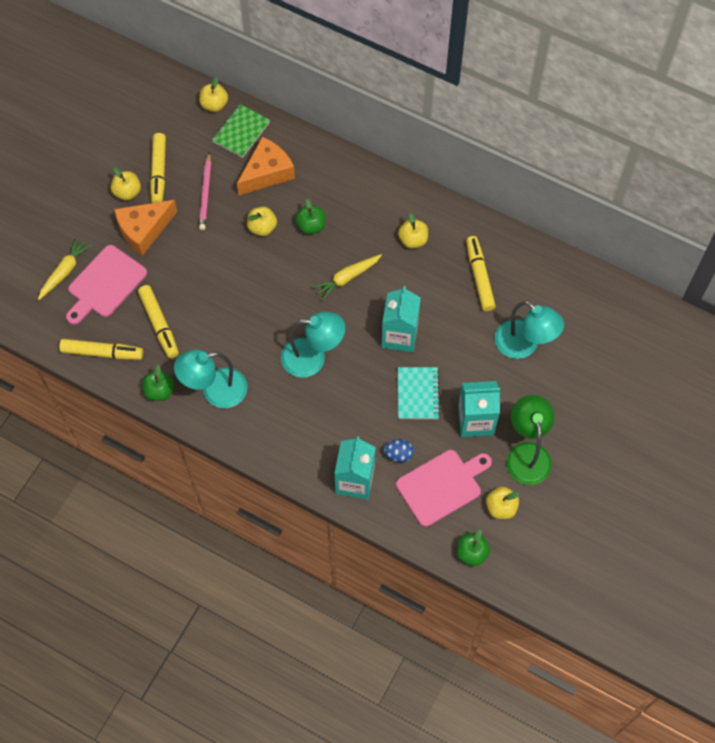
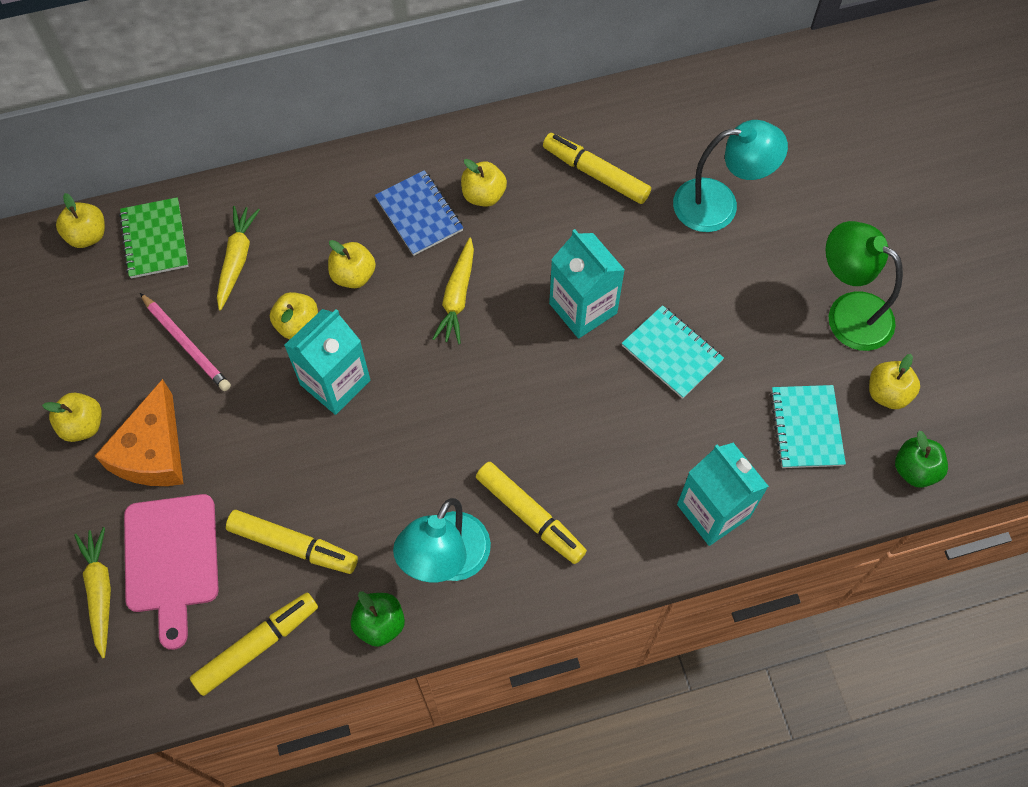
camera: 45 degrees left, 0 degrees up
yellow marker [150,133,166,203] -> yellow marker moved to [476,462,587,564]
orange cheese [237,137,295,195] -> yellow carrot [217,206,260,311]
turquoise lamp [281,312,345,377] -> none
green apple [295,199,326,234] -> yellow apple [328,240,376,288]
blue egg [383,439,414,462] -> none
pink cutting board [396,450,492,527] -> turquoise notebook [770,385,846,468]
turquoise carton [458,381,500,437] -> turquoise carton moved to [284,309,370,415]
none -> blue notebook [375,170,464,256]

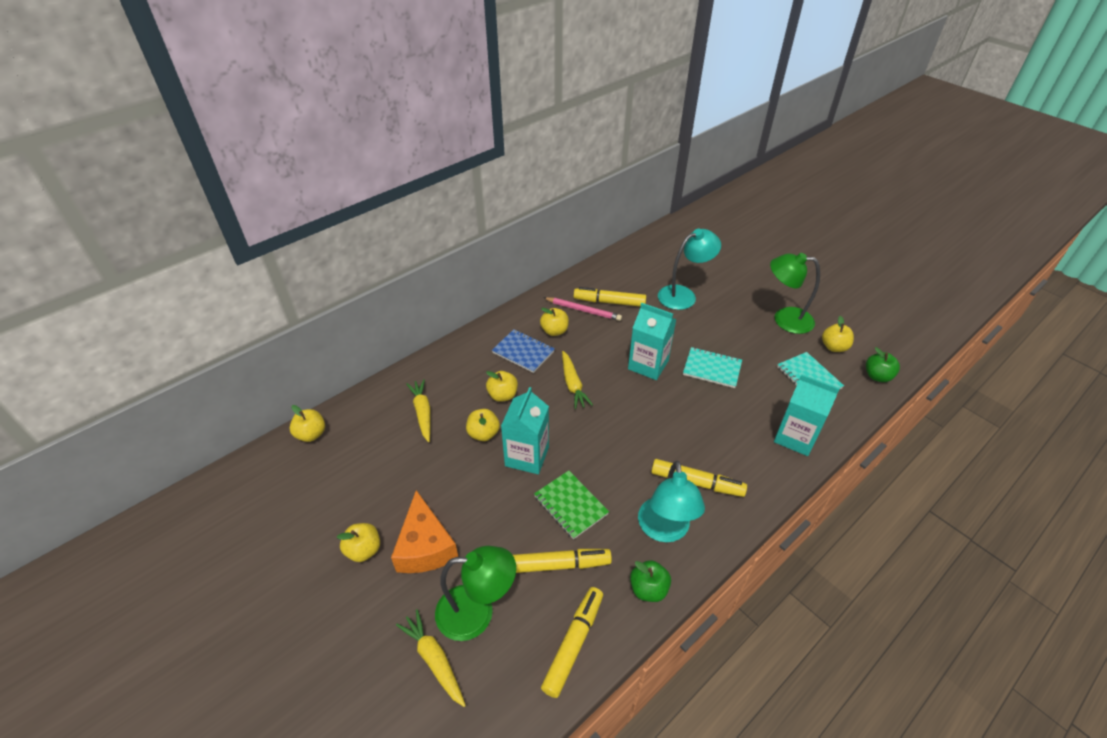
camera: 25 degrees left, 20 degrees down
green notebook [119,197,189,278] -> green notebook moved to [534,470,609,539]
pink cutting board [124,494,219,650] -> green lamp [435,546,516,641]
pink pencil [140,293,231,391] -> pink pencil moved to [544,297,622,321]

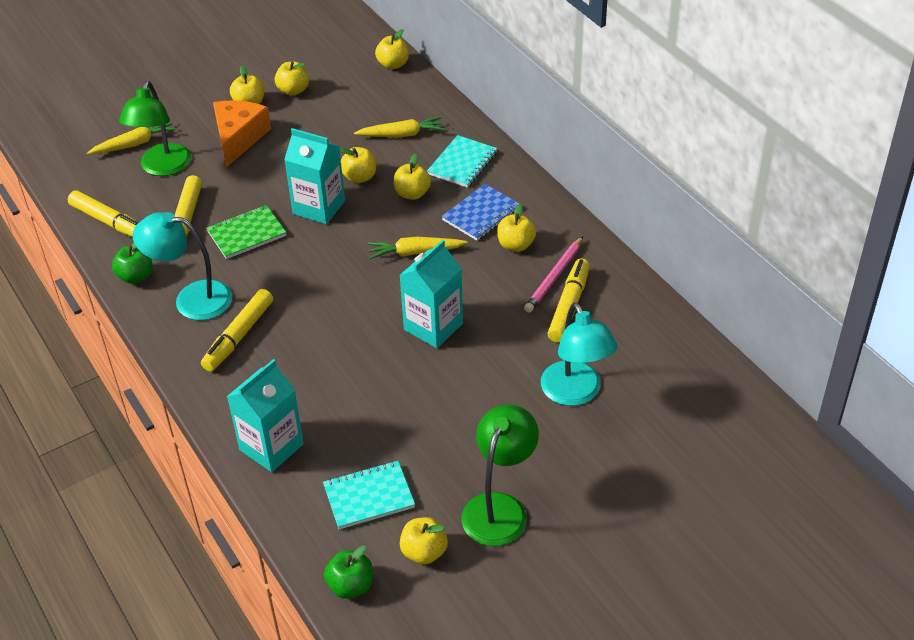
camera: 100 degrees right, 0 degrees up
orange cheese [391,490,458,573] -> orange cheese turned 105 degrees clockwise [213,101,271,167]
turquoise notebook [683,347,742,388] -> turquoise notebook moved to [427,135,497,188]
none -> yellow apple [275,62,309,95]

